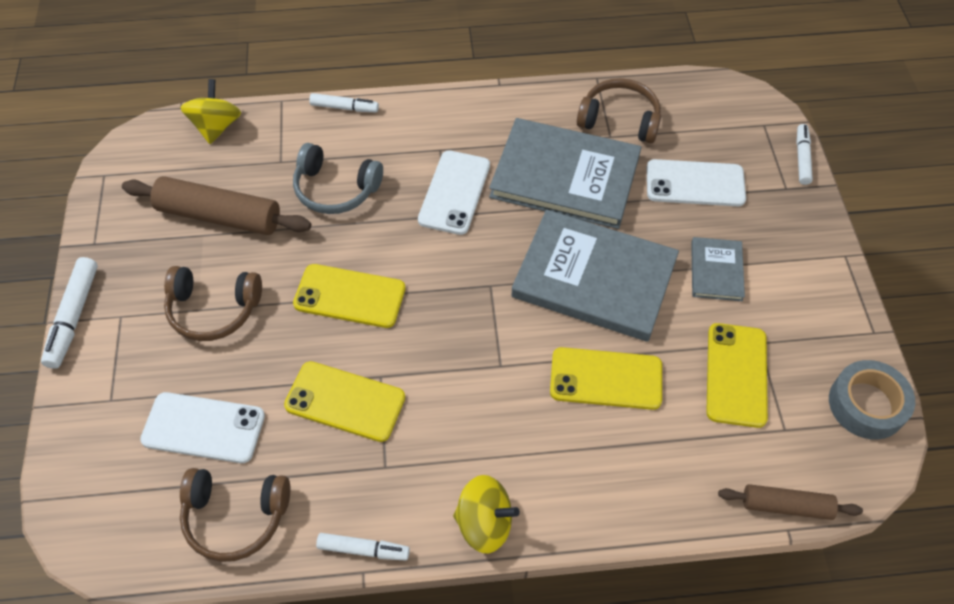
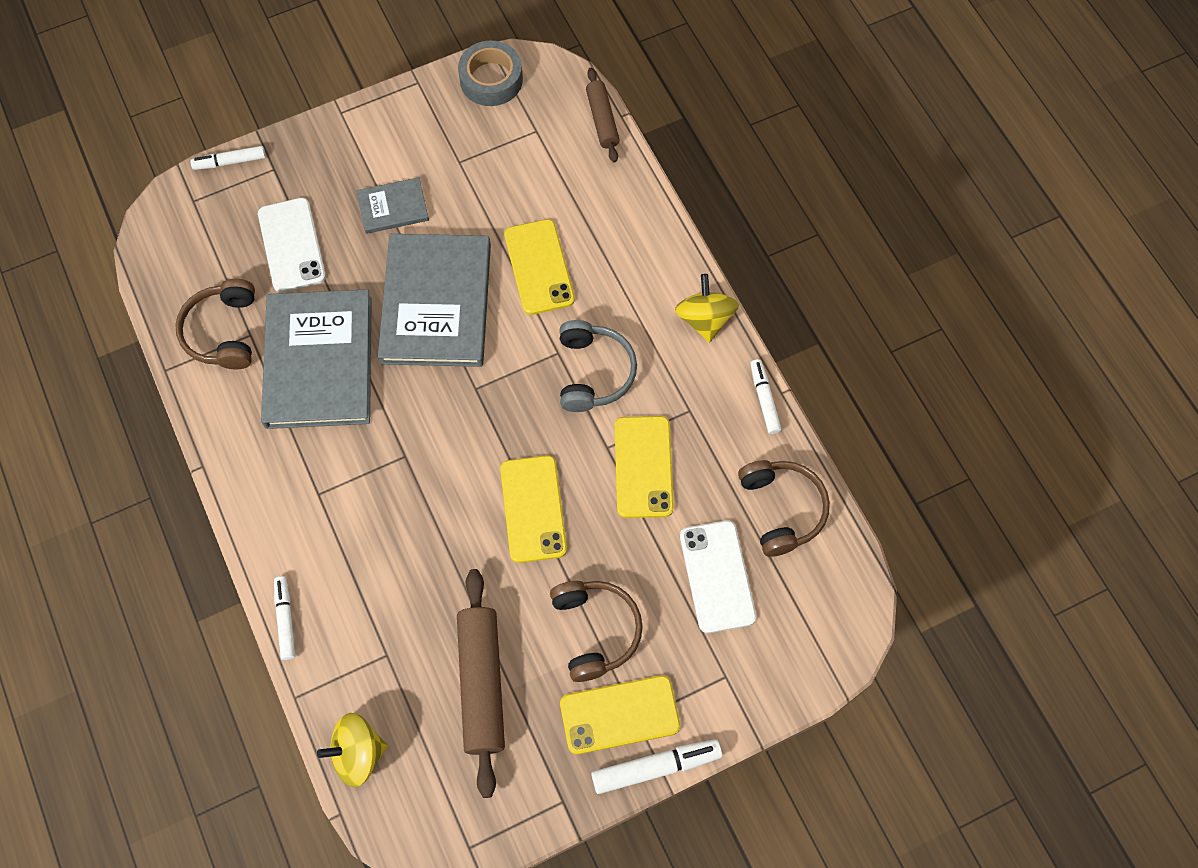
camera: 110 degrees left, 10 degrees up
grey headphones [293,143,383,214] -> grey headphones moved to [559,320,637,412]
white phone [418,150,490,235] -> none
yellow phone [706,323,768,428] -> yellow phone moved to [560,675,680,754]

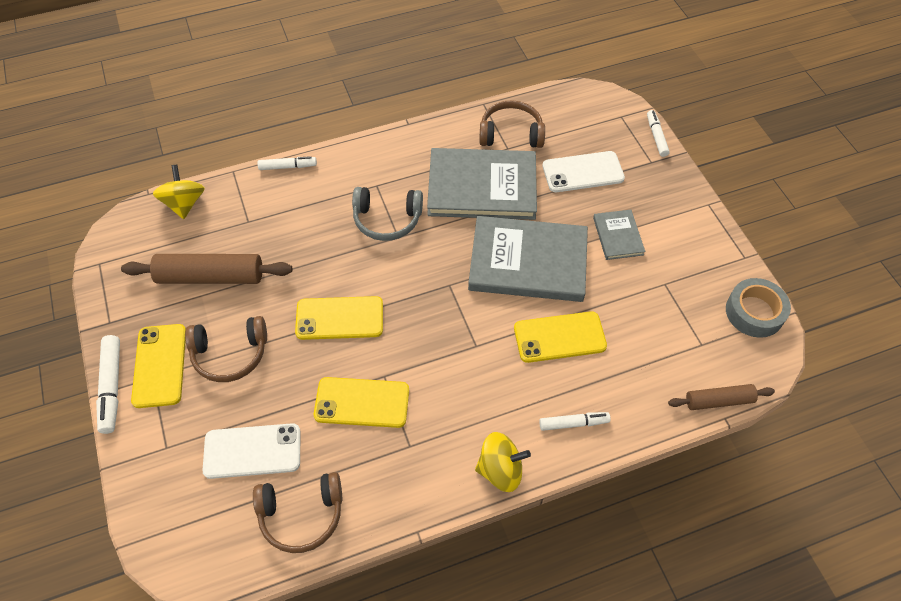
camera: 95 degrees right, 10 degrees down
grey headphones [559,320,637,412] -> grey headphones moved to [352,187,423,241]
white marker [750,359,781,434] -> white marker moved to [539,412,611,431]

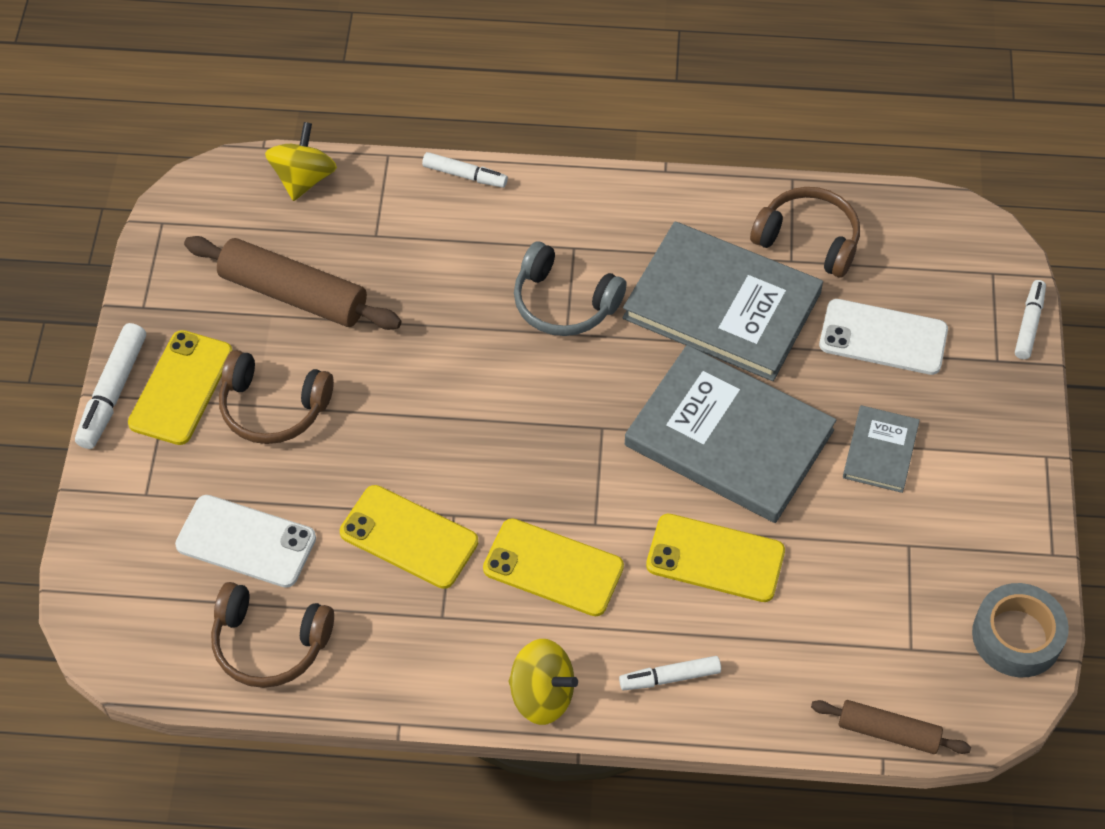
camera: 25 degrees right, 0 degrees up
yellow phone [295,296,383,340] -> yellow phone moved to [483,518,624,616]
white marker [539,412,611,431] -> white marker turned 150 degrees clockwise [619,656,721,690]

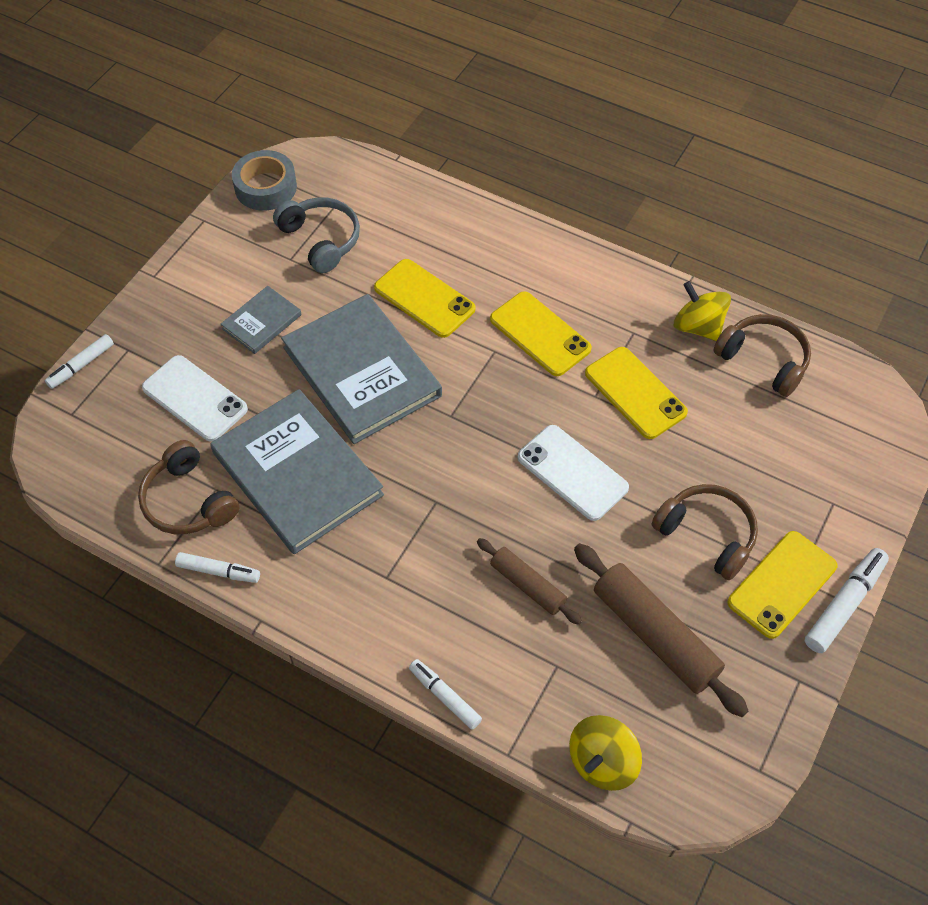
camera: 155 degrees left, 0 degrees up
white phone [175,495,316,588] -> white phone moved to [518,425,629,521]
yellow spinning top [508,639,578,725] -> yellow spinning top moved to [674,281,731,341]
grey headphones [514,241,627,336] -> grey headphones moved to [273,197,360,273]
white marker [619,656,721,690] -> white marker moved to [175,552,260,583]
brown rolling pin [811,700,971,754] -> brown rolling pin moved to [477,538,582,625]

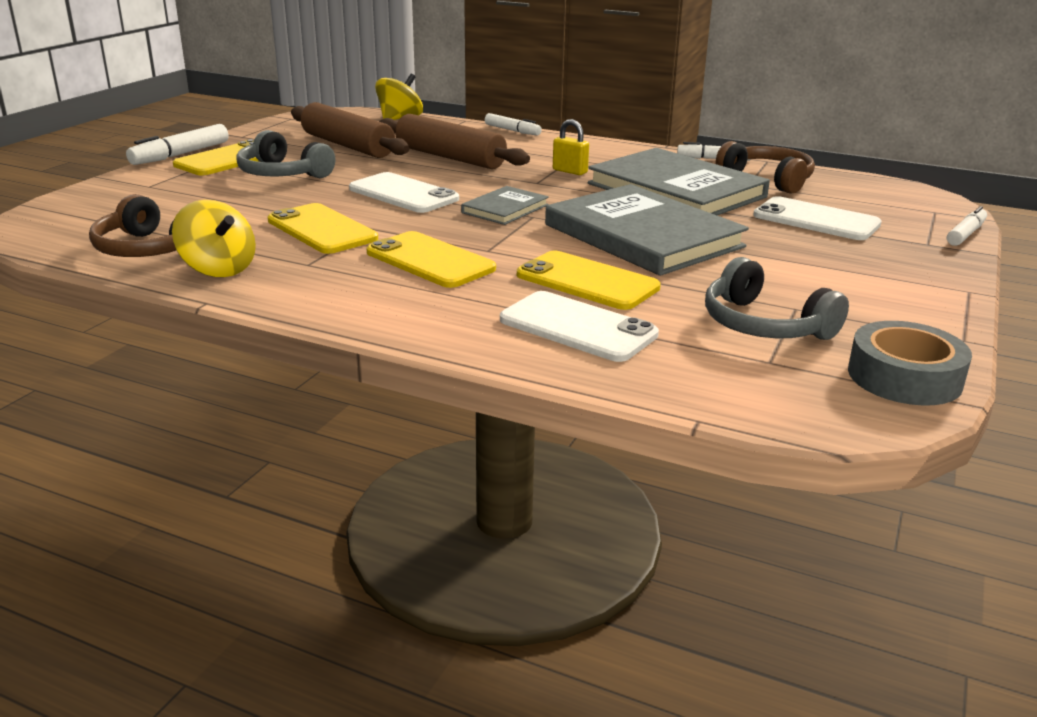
camera: 175 degrees right, 30 degrees down
grey book [221,286,302,354] -> grey book moved to [461,186,549,225]
brown rolling pin [477,538,582,625] -> brown rolling pin [379,114,530,169], size x1.70
brown headphones [652,484,758,580] -> grey headphones [237,130,335,178]
none -> white phone [500,291,659,362]
none -> yellow padlock [553,119,589,175]

